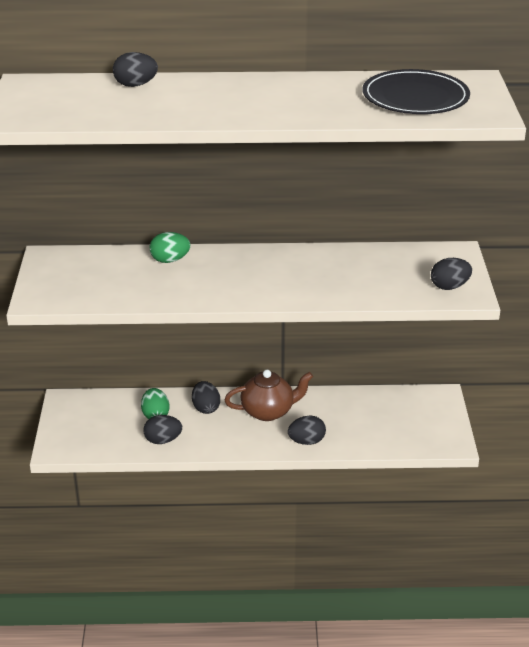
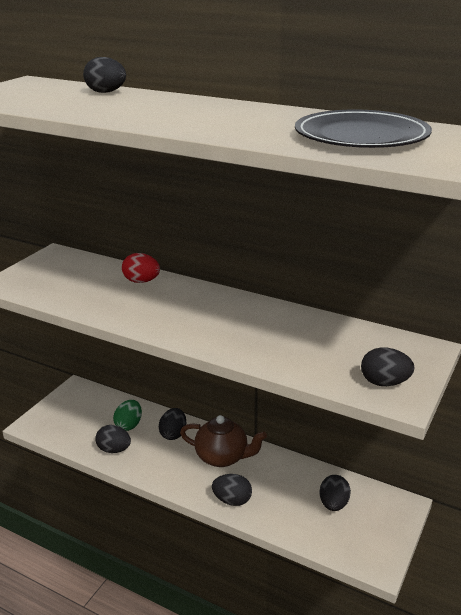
camera: 30 degrees right, 5 degrees down
green egg [150,232,190,263] -> red egg [122,253,160,283]
none -> black egg [319,475,351,511]

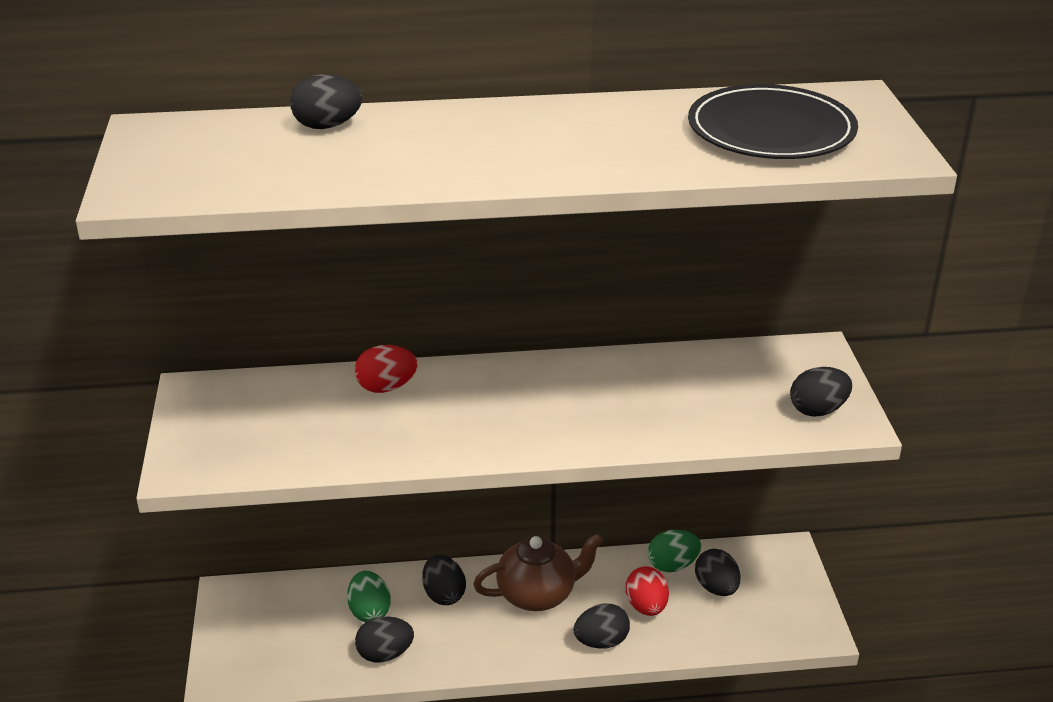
camera: 35 degrees left, 5 degrees up
none -> red egg [626,567,669,616]
none -> green egg [648,530,701,572]

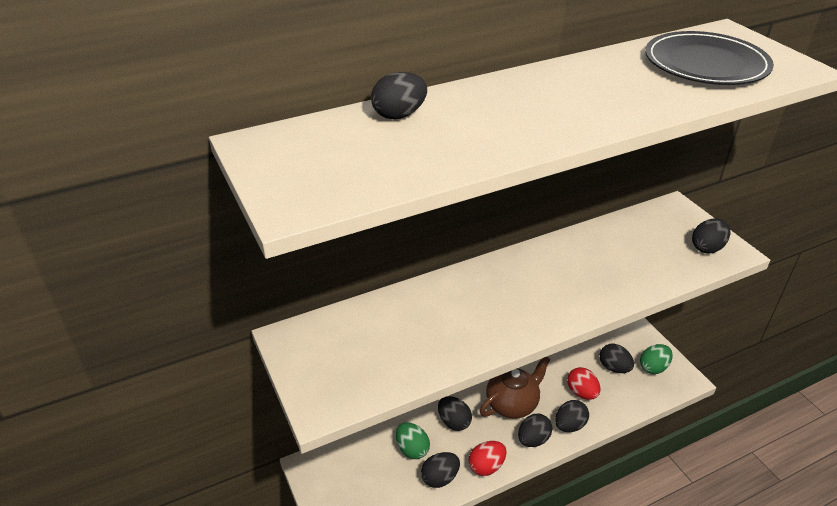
camera: 20 degrees left, 5 degrees up
red egg [355,345,417,393] -> red egg moved to [468,441,507,476]
green egg [648,530,701,572] -> green egg moved to [640,344,673,374]
none -> black egg [518,414,552,447]

